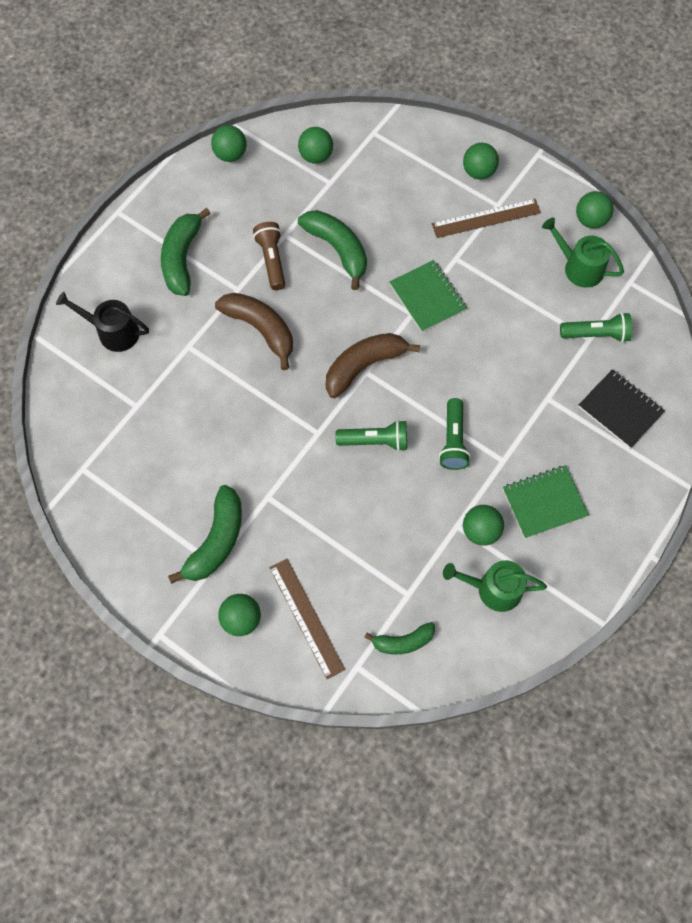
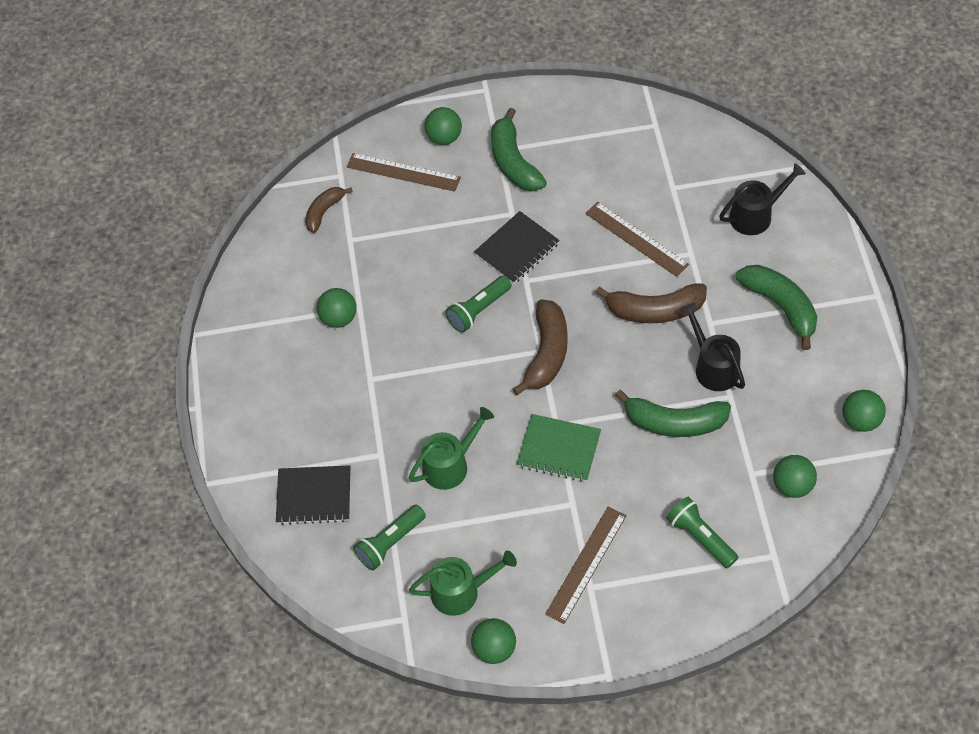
camera: 140 degrees right, 10 degrees down
brown flashlight [253,222,285,290] -> black watering can [680,303,745,391]
green banana [365,622,435,655] -> brown banana [305,187,353,233]
green flashlight [439,398,470,470] -> green flashlight moved to [666,496,738,568]
green watering can [443,560,547,612] -> green watering can moved to [409,407,494,490]
green ball [463,143,499,180] -> none
green notebook [503,465,589,539] -> none
none -> black notebook [474,211,560,284]
none -> brown ruler [585,202,689,277]

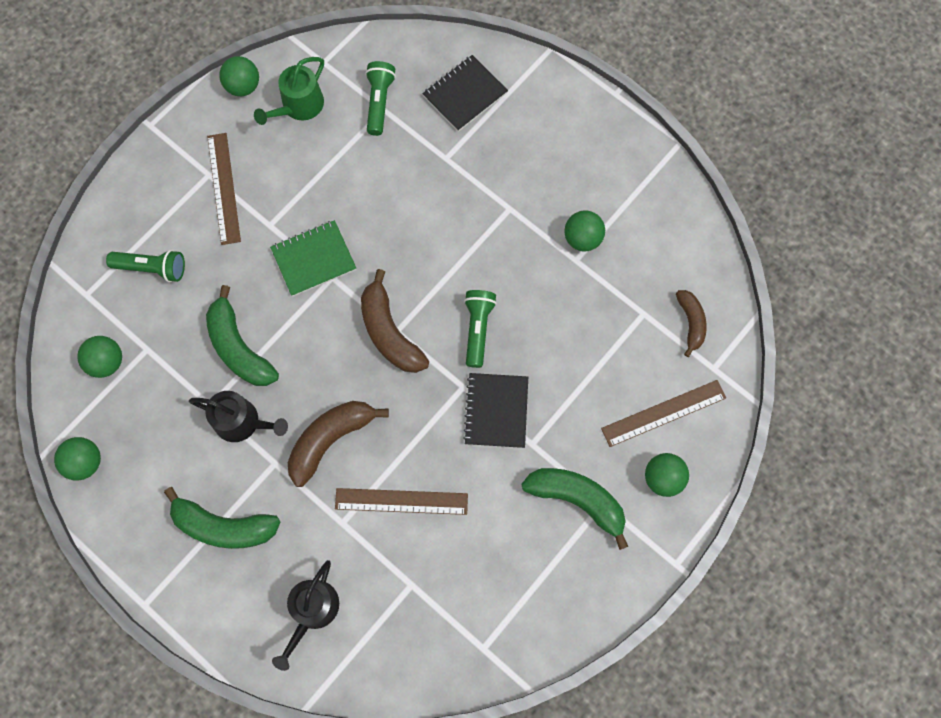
camera: 135 degrees right, 15 degrees up
green watering can [409,407,494,490] -> none
green banana [615,390,731,437] -> green banana turned 90 degrees counterclockwise [206,285,279,386]

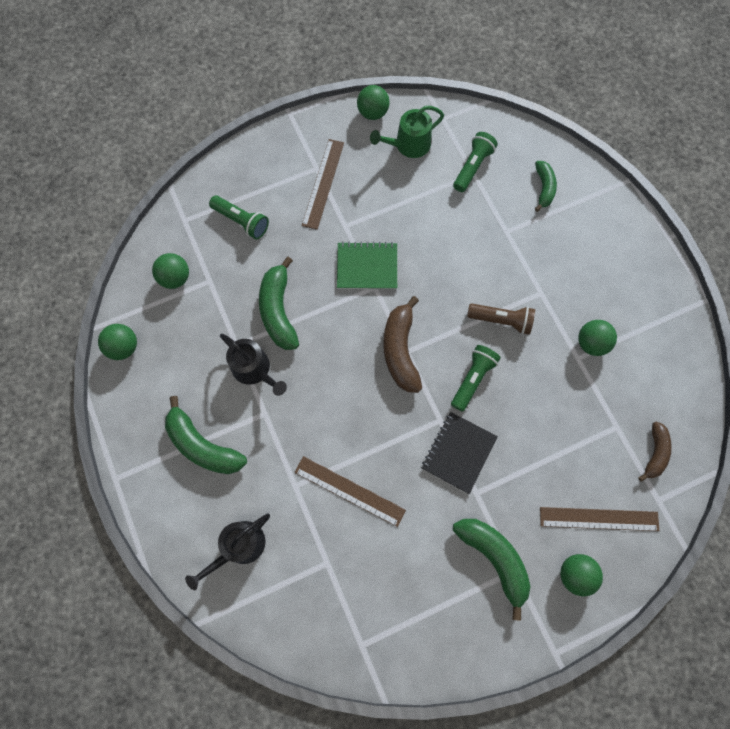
camera: 25 degrees right, 0 degrees up
brown banana [288,401,389,487] -> none
black notebook [422,55,508,132] -> green banana [535,161,557,212]
none -> brown flashlight [467,303,535,335]

